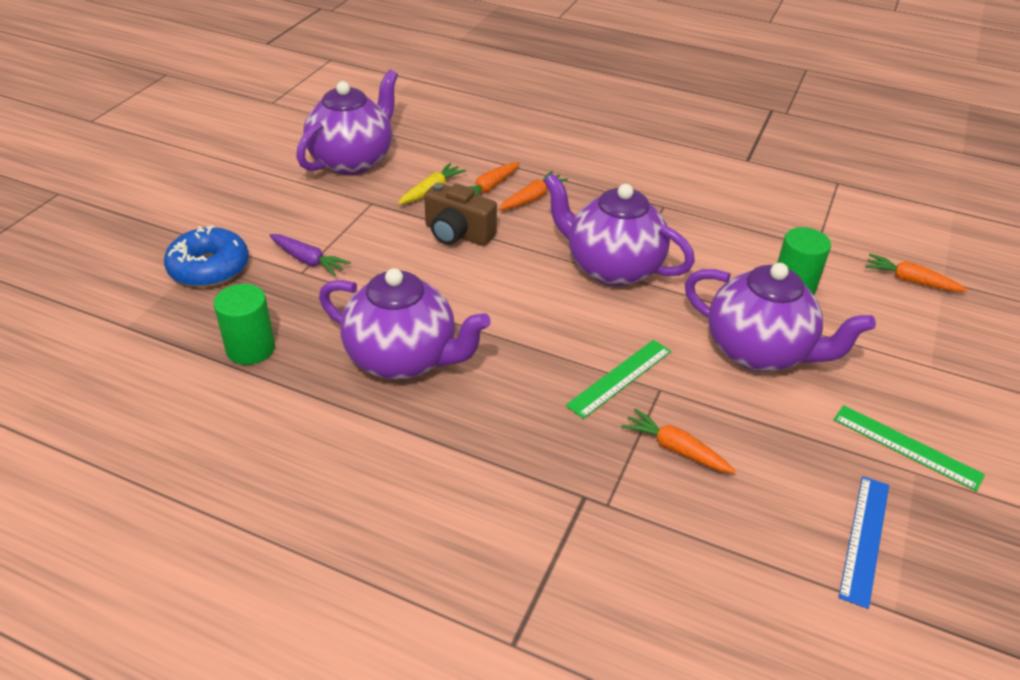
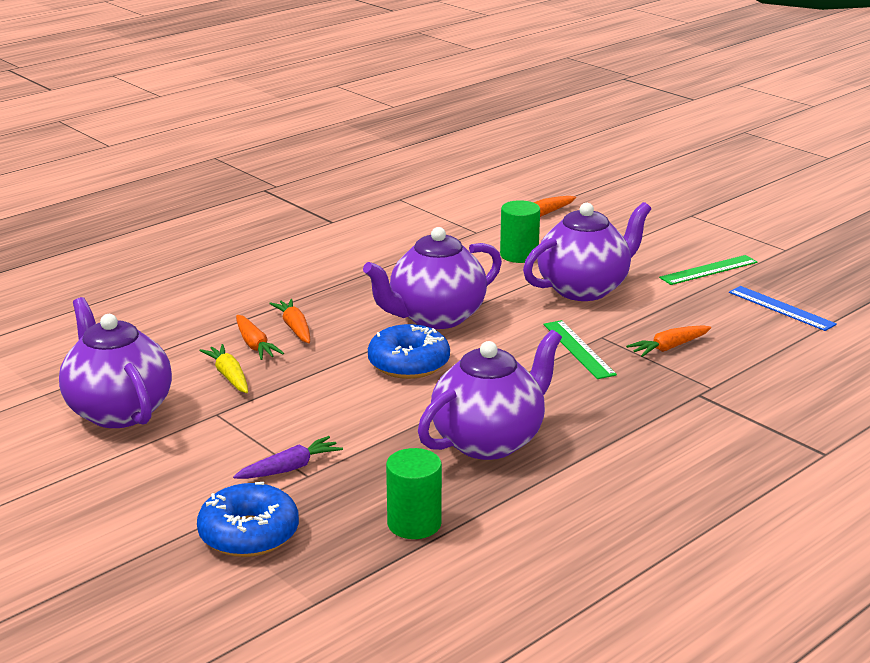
camera: 65 degrees left, 15 degrees down
brown camera [424,183,497,246] -> none
none -> blue donut [368,324,450,379]

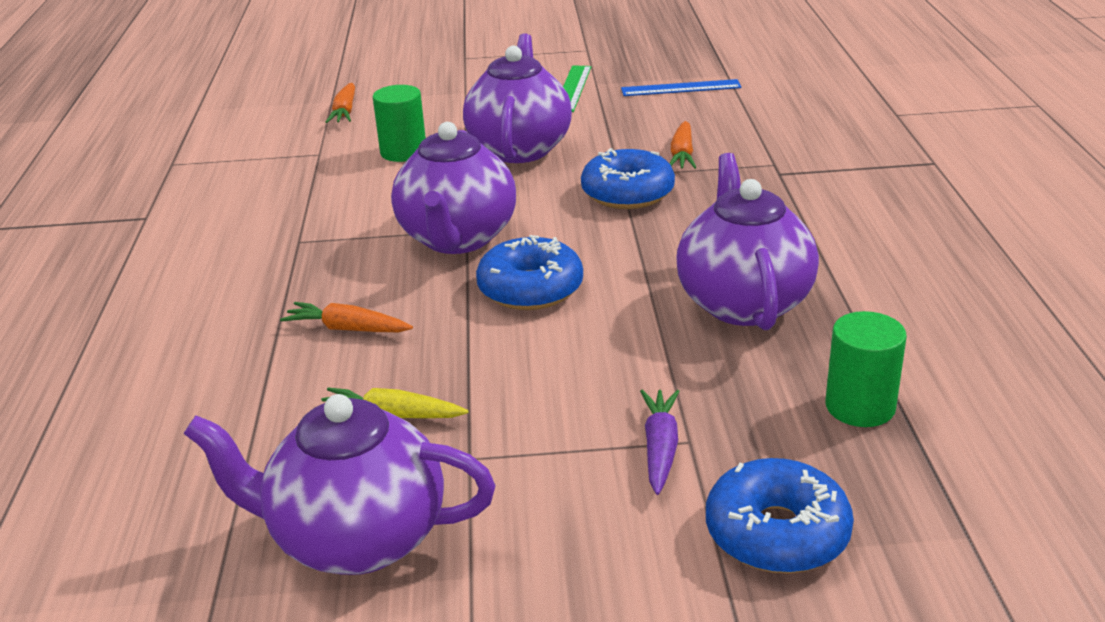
camera: 50 degrees left, 5 degrees up
orange carrot [236,315,284,360] -> none
green ruler [543,320,617,379] -> blue donut [581,148,675,209]

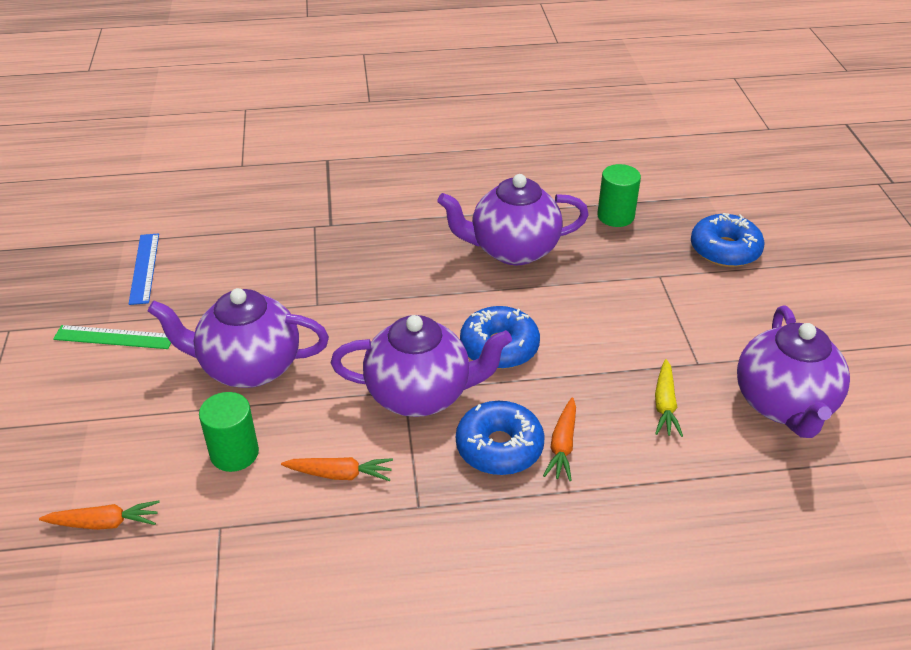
camera: 95 degrees left, 10 degrees up
blue donut [581,148,675,209] -> blue donut moved to [456,401,545,475]
purple carrot [640,389,680,495] -> none
orange carrot [670,121,696,169] -> orange carrot moved to [281,457,393,481]

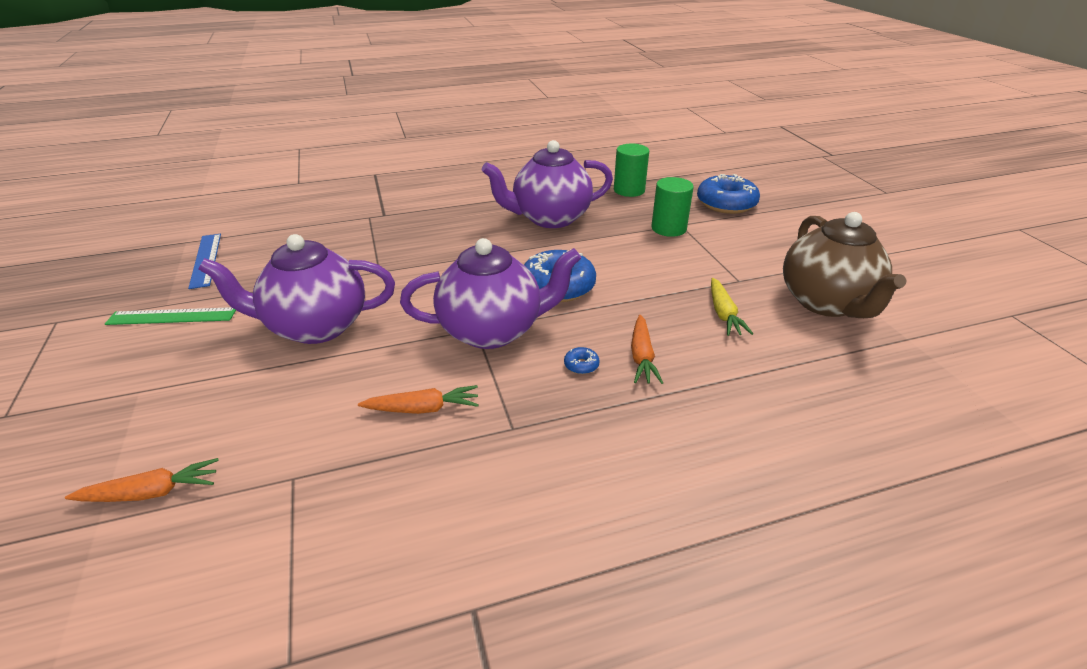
camera: 10 degrees left, 5 degrees down
green cylinder [199,392,259,472] -> green cylinder moved to [651,177,694,237]
blue donut [456,401,545,475] -> blue donut [564,347,600,374], size x0.40
purple teapot [737,306,850,438] -> brown teapot [783,212,907,318]

